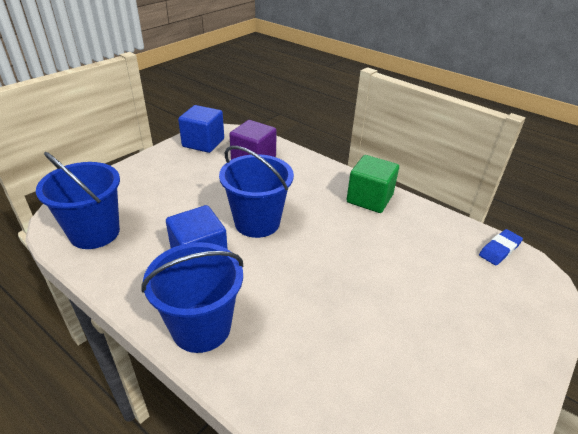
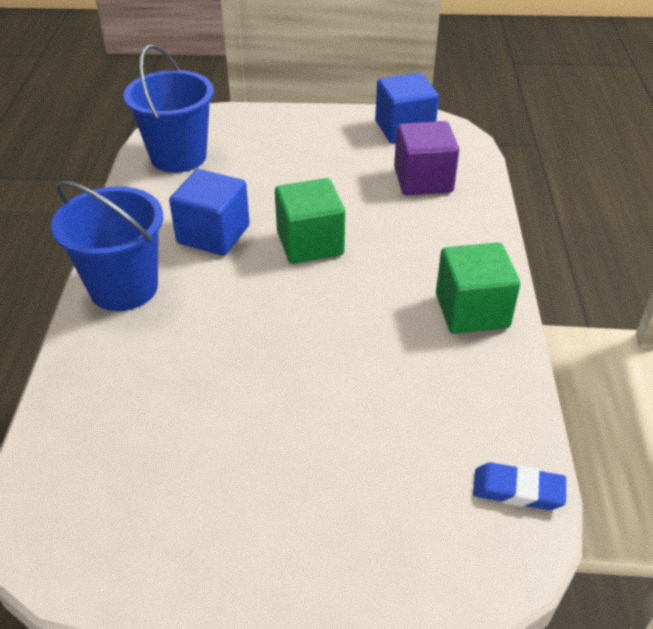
camera: 55 degrees right, 5 degrees up
blue bucket [219,146,294,238] -> green cube [275,178,345,264]

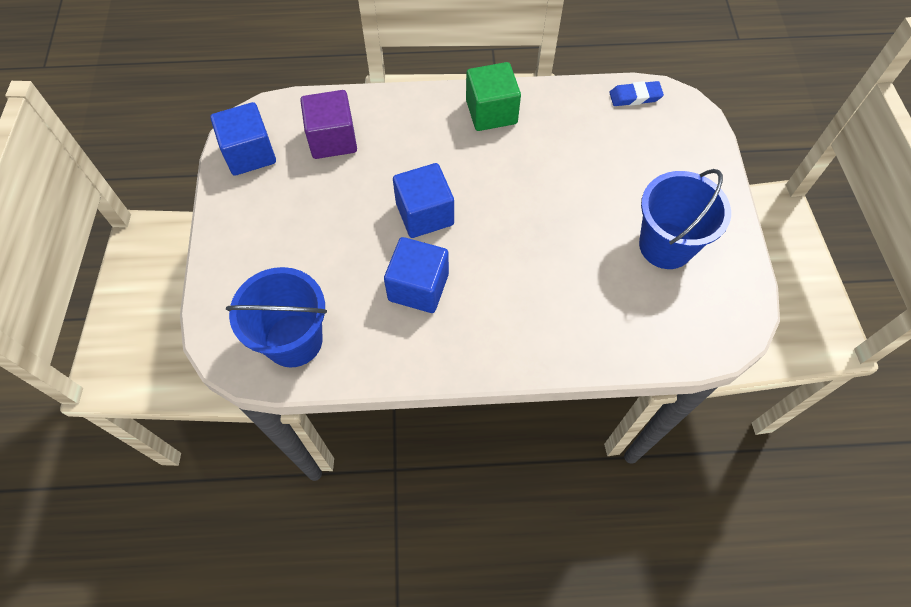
camera: 95 degrees left, 20 degrees up
blue bucket [51,181,163,311] -> blue bucket moved to [639,169,731,269]
green cube [275,178,345,264] -> blue cube [393,163,454,238]
blue eraser [473,462,566,510] -> blue eraser turned 75 degrees clockwise [609,81,664,106]

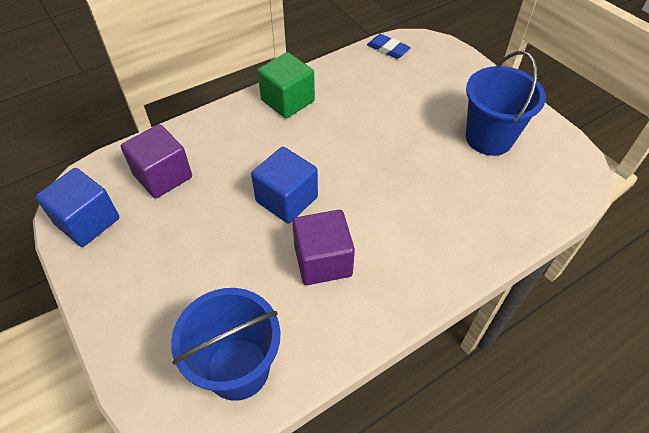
camera: 30 degrees left, 10 degrees down
blue cube [384,237,449,313] -> purple cube [292,210,355,285]
blue eraser [609,81,664,106] -> blue eraser turned 75 degrees clockwise [367,34,411,59]

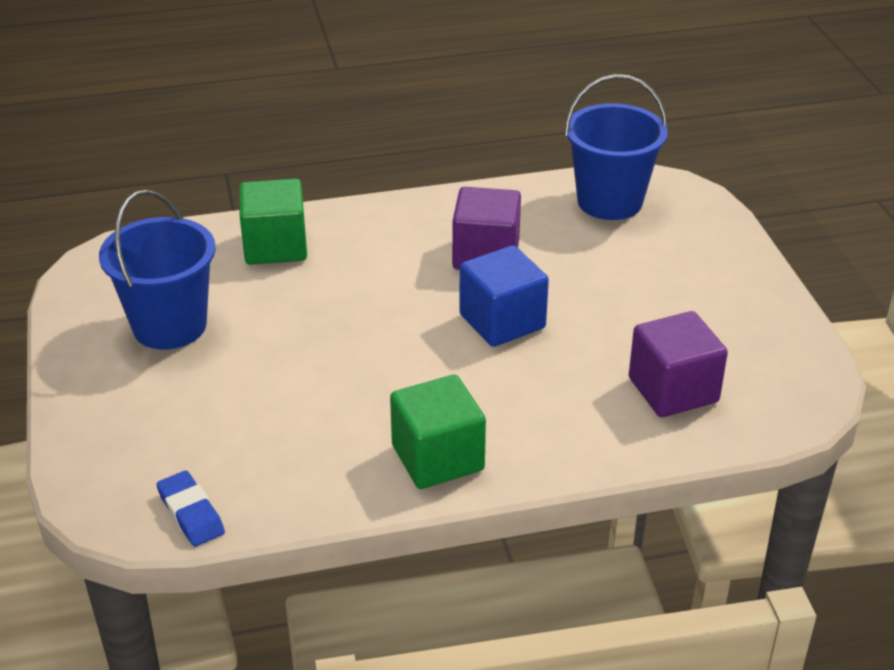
camera: 160 degrees left, 15 degrees down
blue cube [35,168,119,247] -> none
none -> green cube [239,179,307,265]

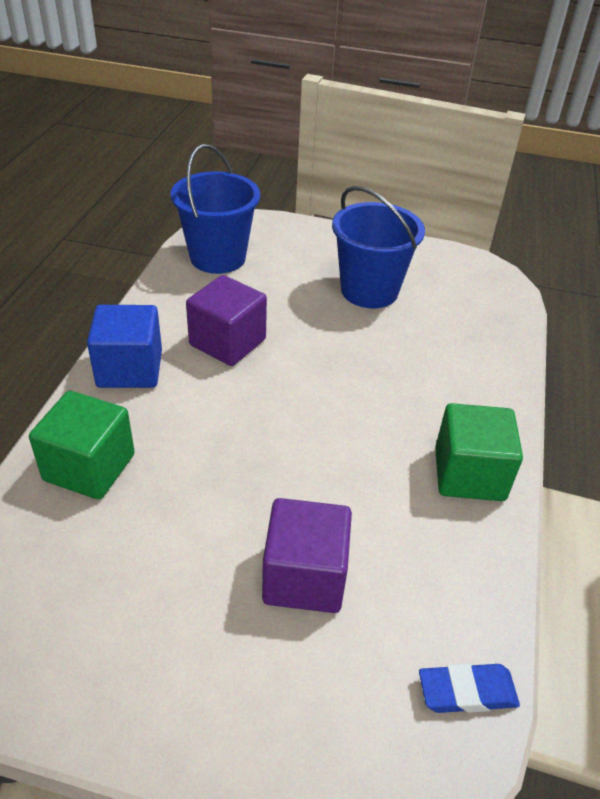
camera: 65 degrees left, 5 degrees up
blue bucket [99,190,216,349] -> blue bucket moved to [332,186,425,308]
blue cube [459,245,549,347] -> blue cube moved to [87,305,162,388]
purple cube [629,311,728,417] -> purple cube moved to [262,498,352,613]

